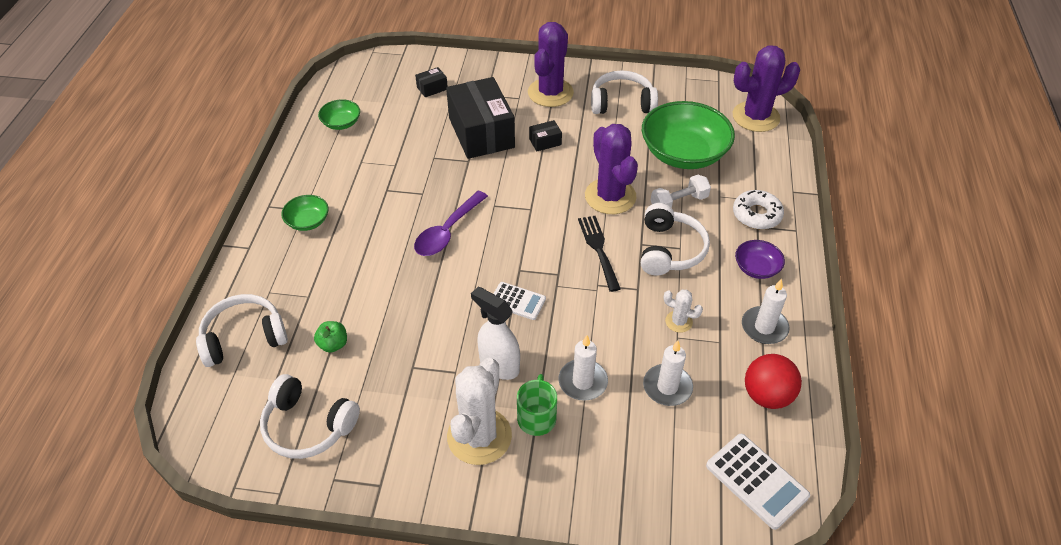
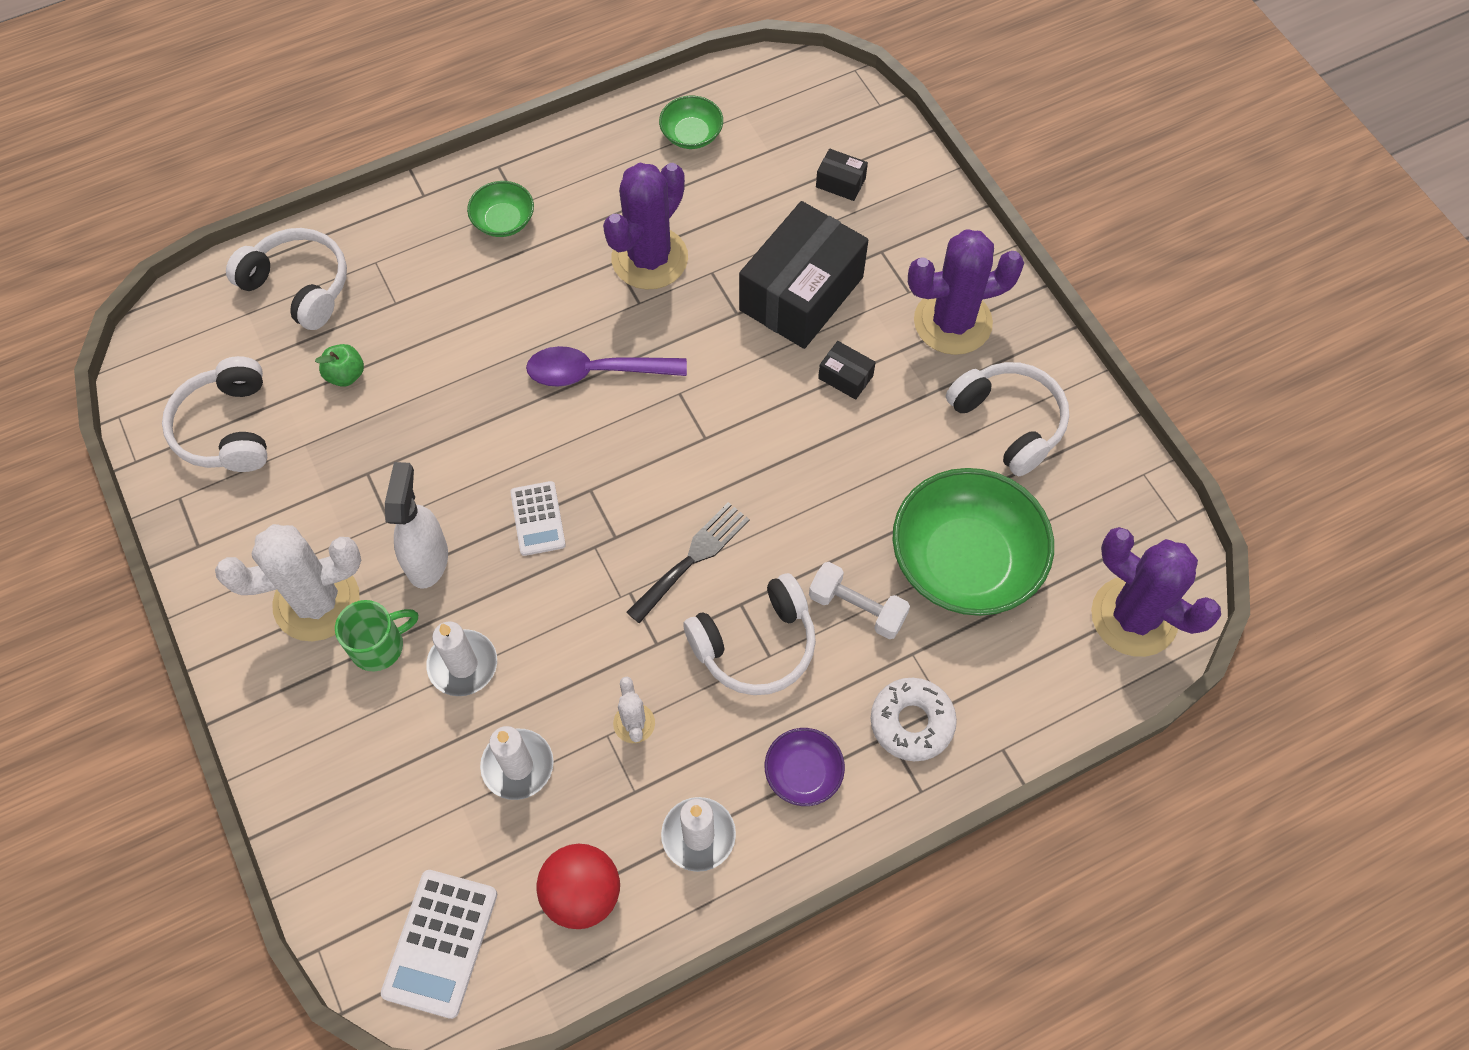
camera: 55 degrees right, 15 degrees up
purple cactus [585,124,638,214] -> purple cactus moved to [603,163,688,290]

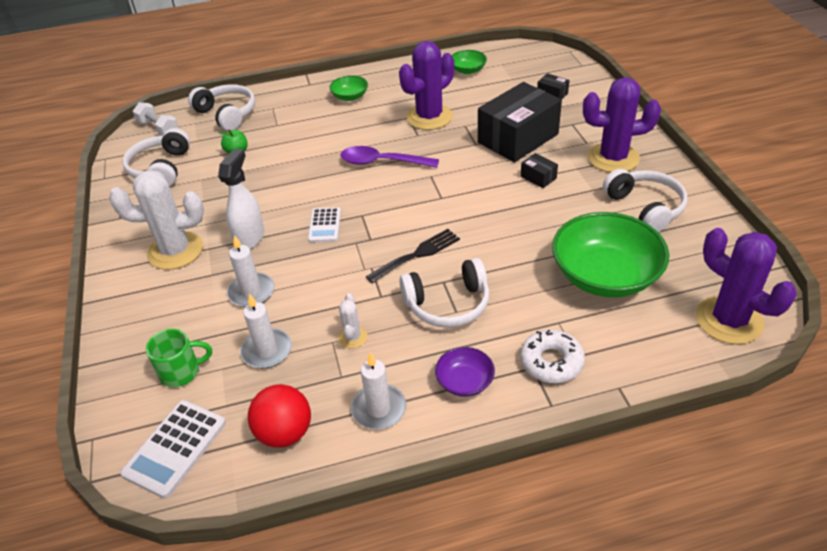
camera: 15 degrees right, 20 degrees down
green mug [335,600,418,671] -> green mug moved to [146,329,212,387]
white dumbbell [809,562,910,639] -> white dumbbell moved to [133,102,179,136]

